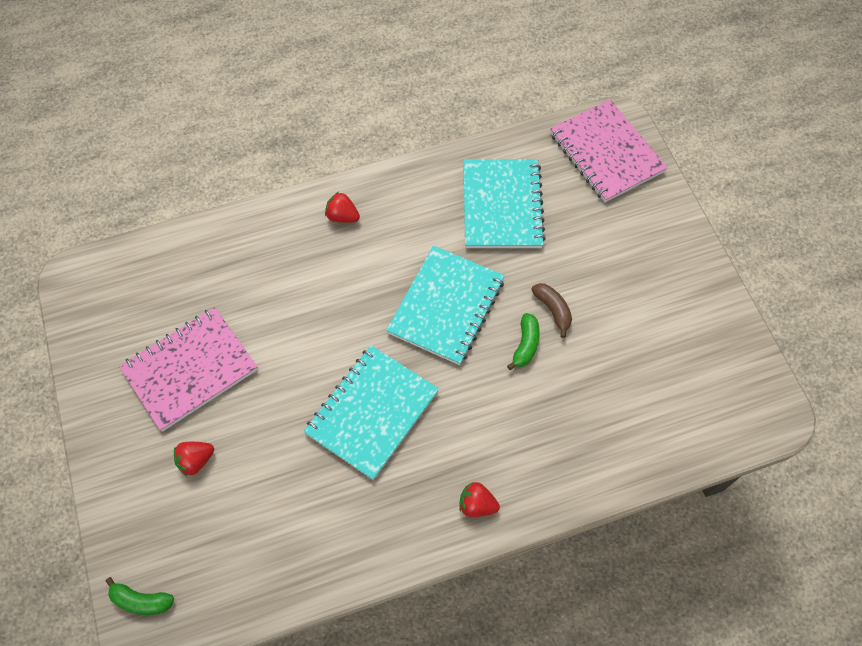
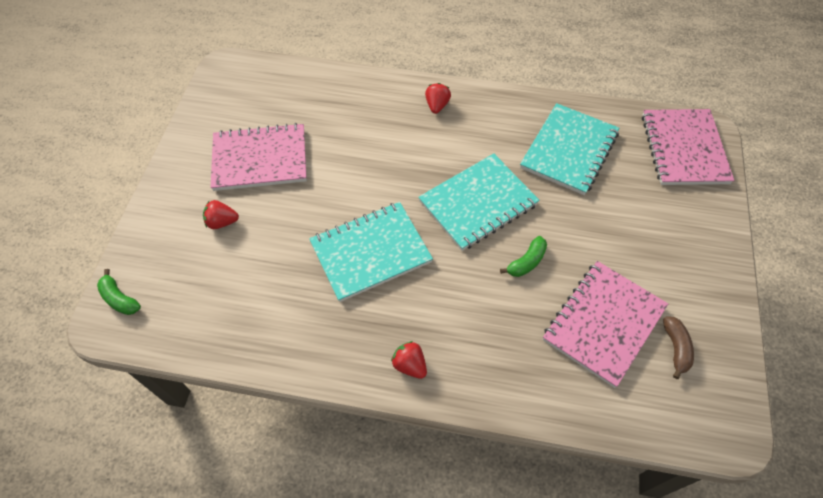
camera: 30 degrees right, 5 degrees down
red strawberry [325,192,360,223] -> red strawberry turned 45 degrees clockwise [425,83,451,114]
brown banana [531,283,572,338] -> brown banana moved to [663,316,694,379]
none -> pink notebook [543,261,668,388]

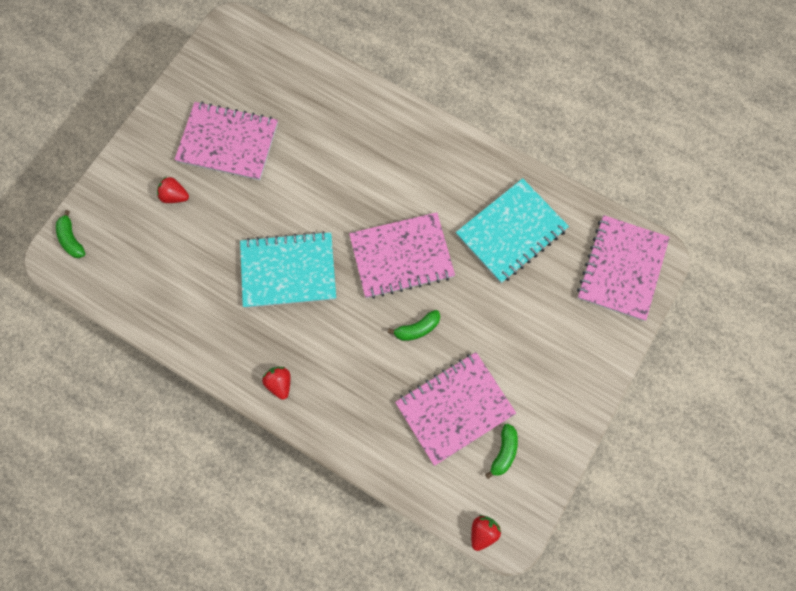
camera: 20 degrees right, 15 degrees up
turquoise notebook [418,153,540,251] -> pink notebook [349,212,455,299]
red strawberry [425,83,451,114] -> red strawberry moved to [471,515,501,551]
brown banana [663,316,694,379] -> green banana [485,424,518,479]

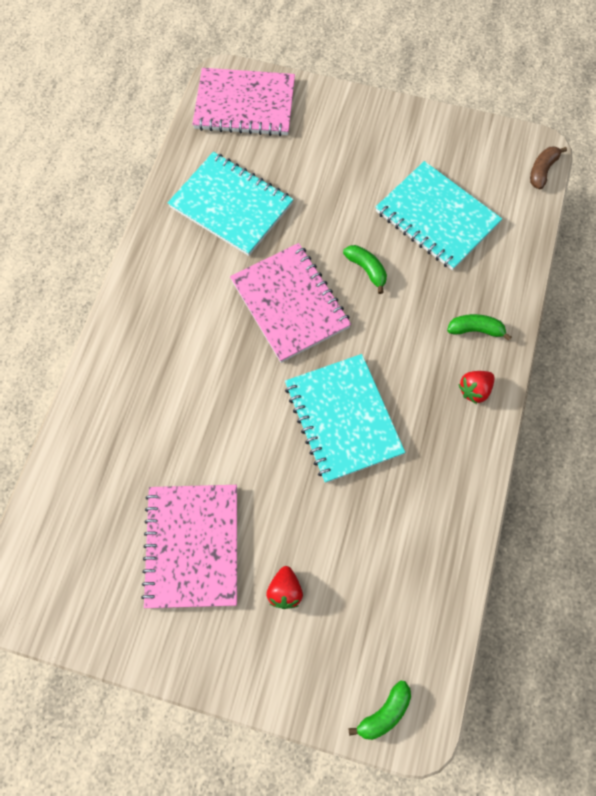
camera: 105 degrees left, 5 degrees down
pink notebook [395,352,516,466] -> turquoise notebook [375,161,502,270]
red strawberry [471,515,501,551] -> brown banana [530,146,567,189]
green banana [485,424,518,479] -> green banana moved to [447,314,511,341]

